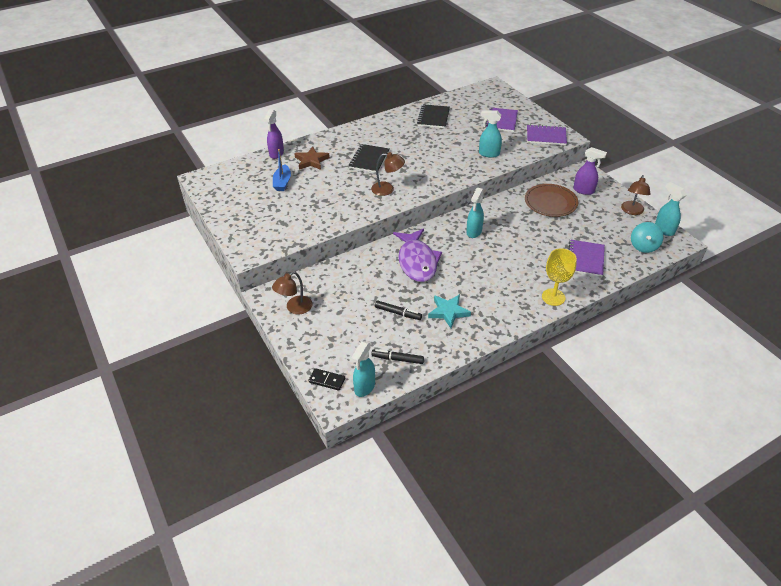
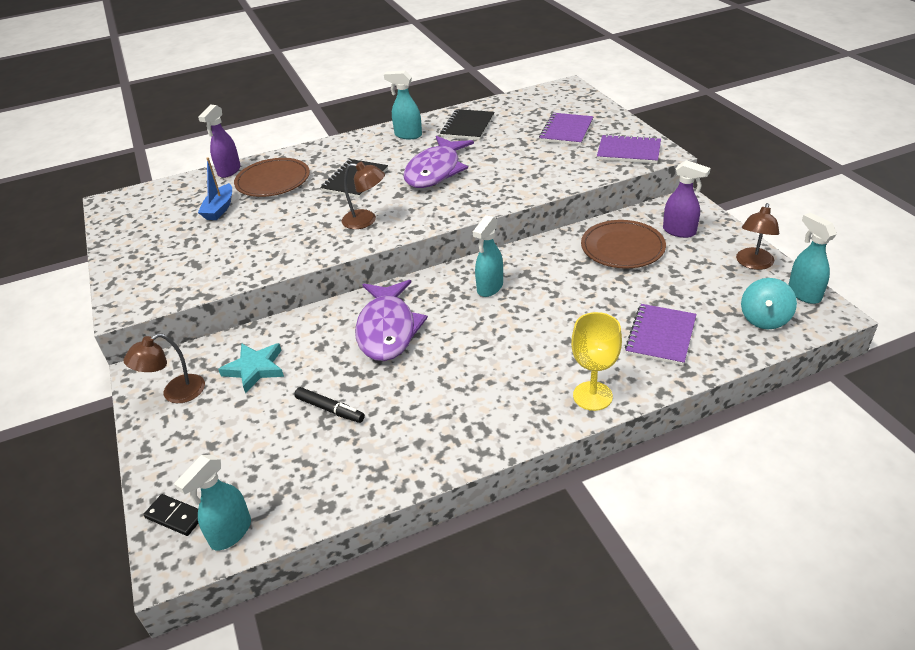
camera: 10 degrees right, 5 degrees down
brown star [294,147,330,170] -> brown plate [234,158,310,197]
black marker [371,349,424,364] -> none
turquoise star [428,294,471,328] -> turquoise star moved to [218,343,284,394]
turquoise spray bottle [479,110,502,158] -> turquoise spray bottle moved to [384,71,422,139]
none -> purple fish [403,136,474,188]

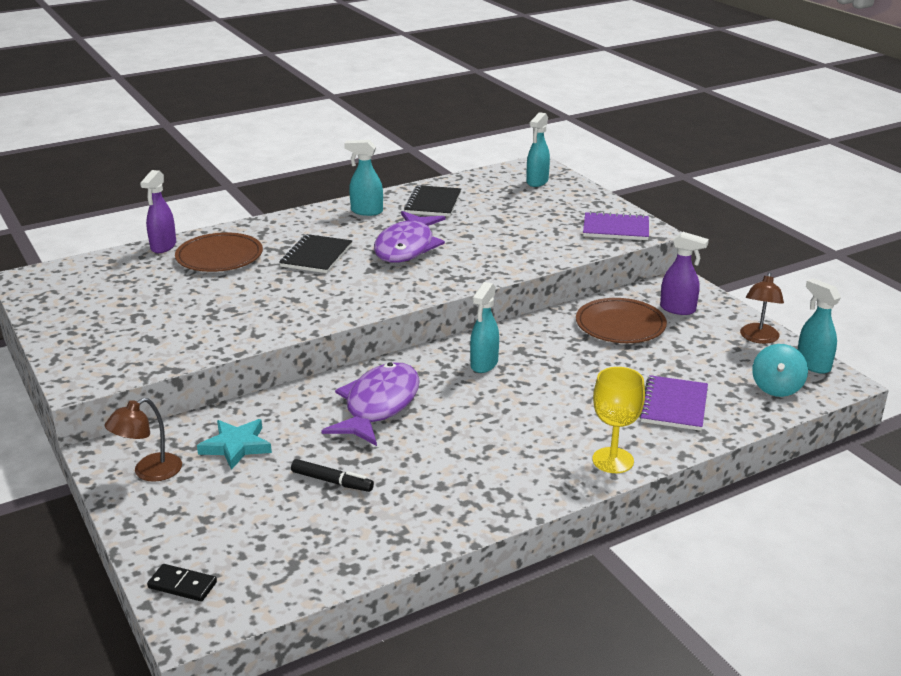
camera: 10 degrees left, 10 degrees down
turquoise spray bottle [174,455,251,551] -> turquoise spray bottle moved to [527,112,550,187]
blue boat [198,157,232,220] -> none
brown lamp [342,162,385,229] -> none
purple fish [355,280,428,361] -> purple fish turned 150 degrees counterclockwise [322,362,420,446]
purple notebook [539,113,594,145] -> none

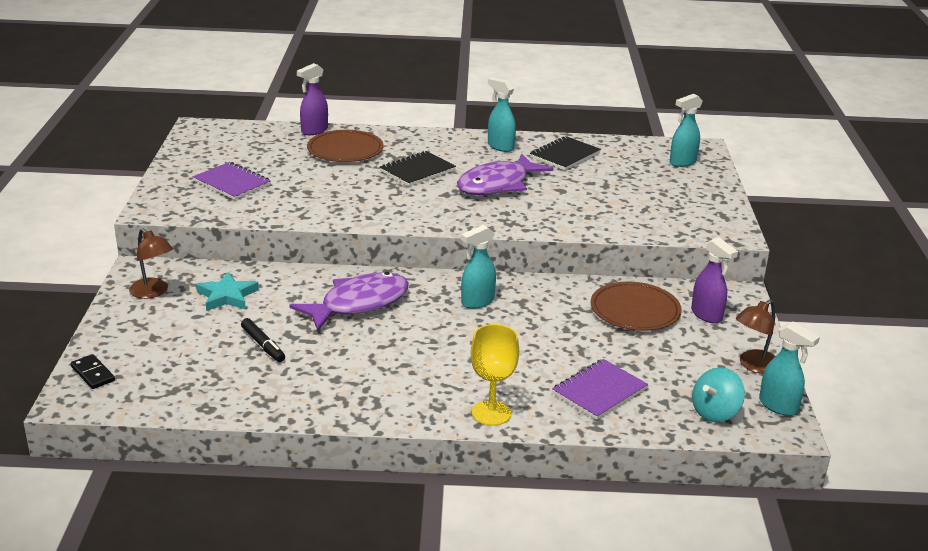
camera: 30 degrees right, 0 degrees up
brown lamp [105,398,182,482] -> brown lamp turned 120 degrees counterclockwise [129,228,173,299]
purple notebook [583,211,649,240] -> purple notebook moved to [193,162,271,200]
turquoise spray bottle [798,279,841,374] -> turquoise spray bottle turned 135 degrees clockwise [759,322,820,416]

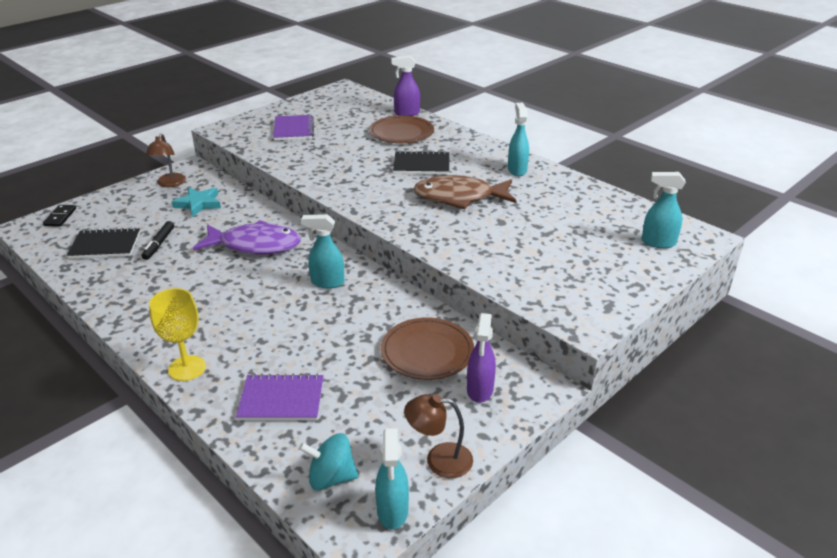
camera: 45 degrees right, 5 degrees up
purple fish [457,153,553,195] -> brown fish [413,175,516,209]
black notebook [530,136,601,170] -> black notebook moved to [67,227,140,259]

